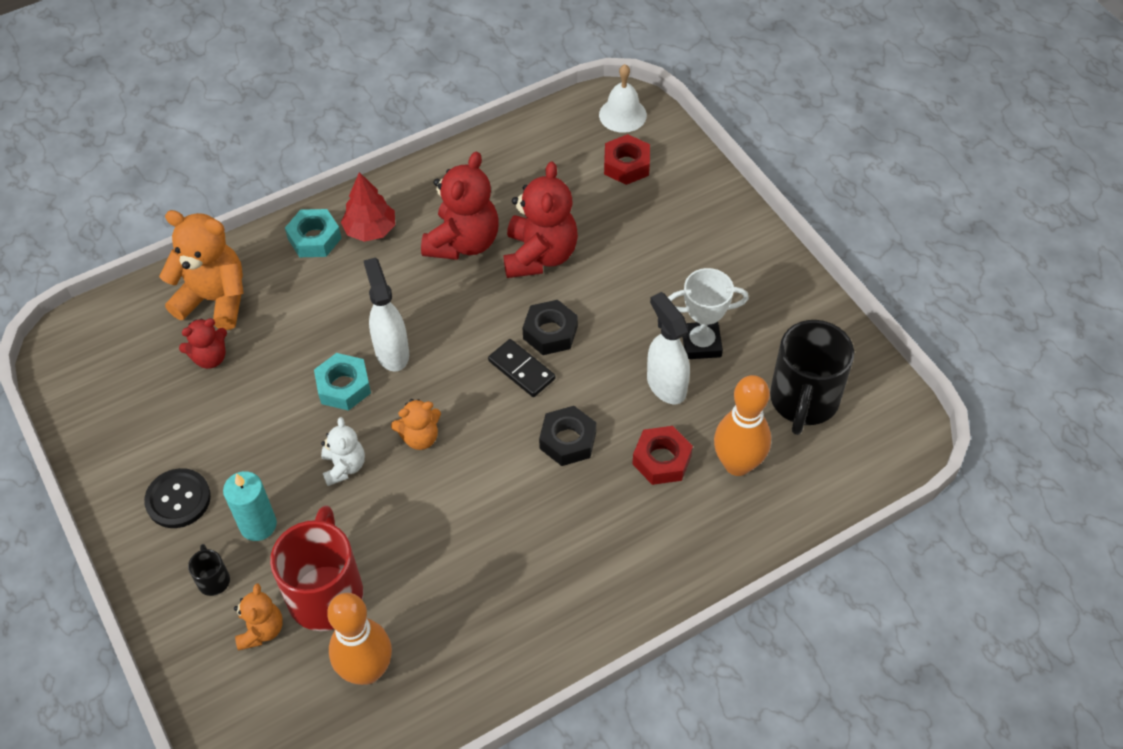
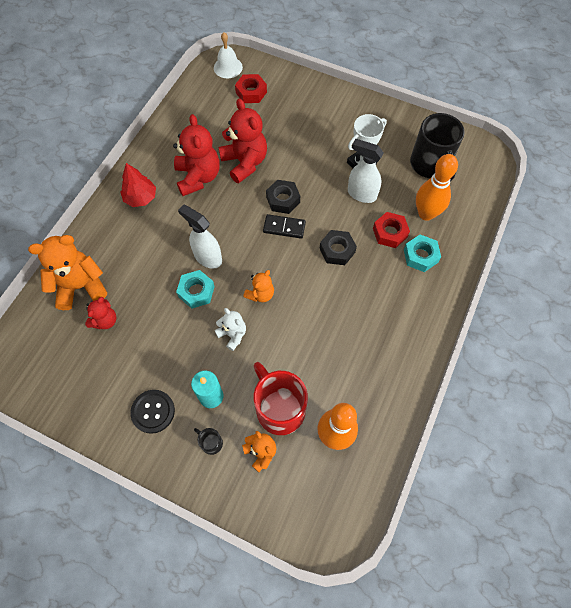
camera: 35 degrees left, 10 degrees up
turquoise nut [285,209,341,257] -> turquoise nut moved to [404,235,441,272]

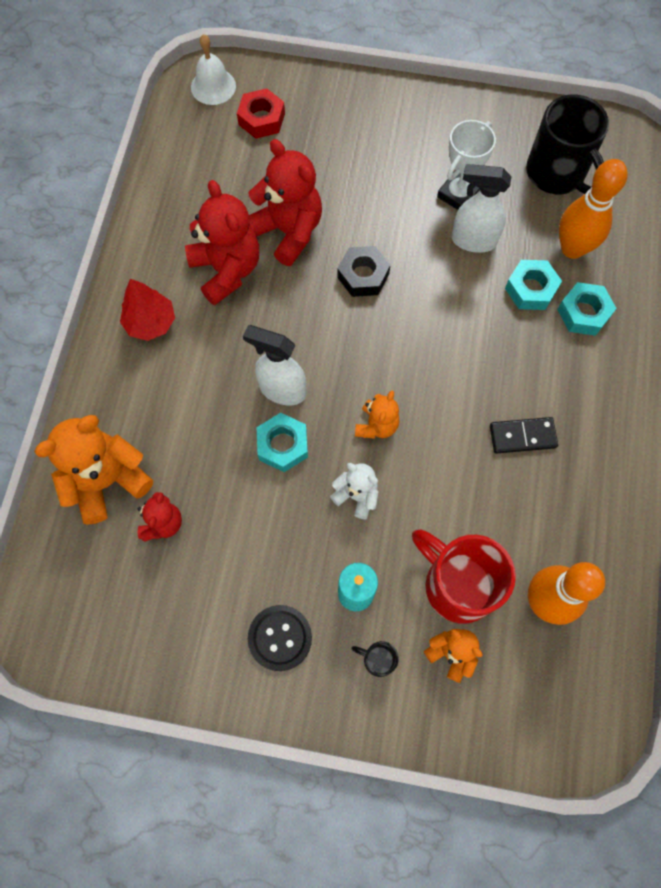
camera: 15 degrees left, 5 degrees up
black domino [263,214,306,239] -> black domino moved to [490,417,558,454]
black nut [319,230,357,265] -> none
red nut [373,212,410,248] -> turquoise nut [505,260,562,310]

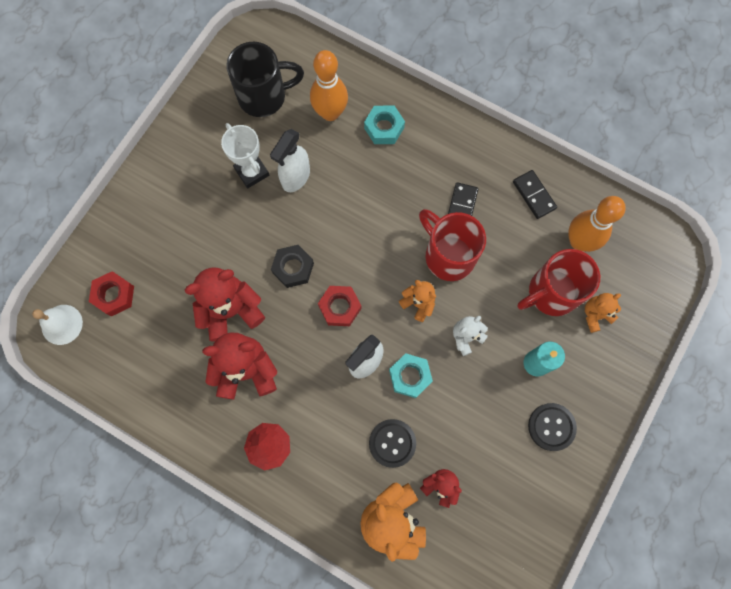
camera: 70 degrees left, 5 degrees up
black mug [352,641,399,677] -> none
turquoise nut [505,260,562,310] -> none
none -> red nut [318,286,361,326]
none -> black button [369,419,416,468]
none -> red mug [419,209,486,281]
none -> black domino [513,170,557,219]

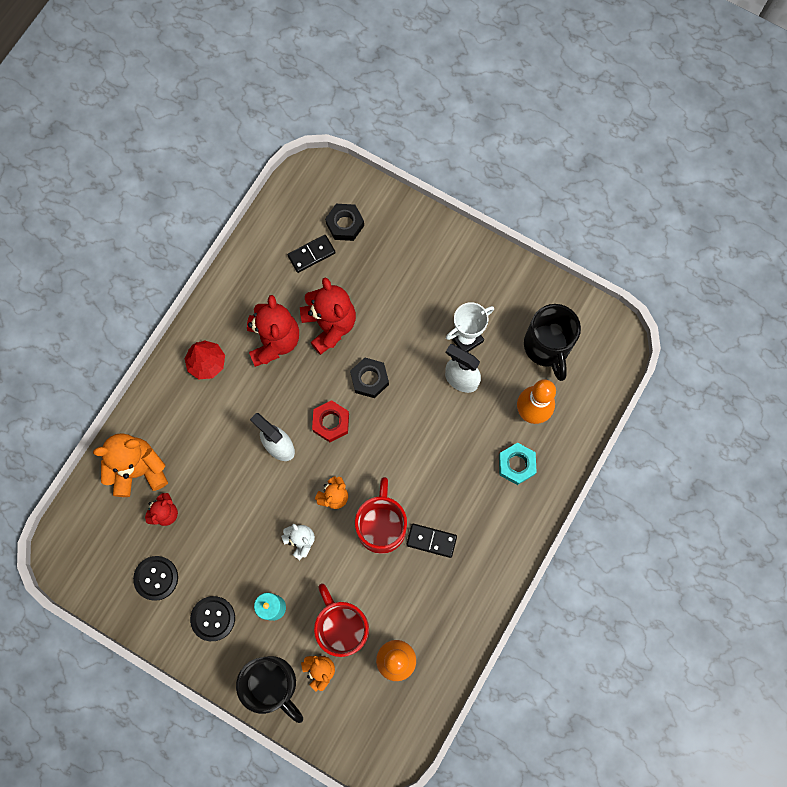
camera: 90 degrees right, 0 degrees up
white bell [32,305,83,345] -> none
red nut [89,271,134,316] -> black nut [325,204,364,241]
black button [369,419,416,468] -> black button moved to [133,556,178,601]
turquoise nut [389,353,433,398] -> none
red mug [419,209,486,281] -> red mug turned 45 degrees counterclockwise [355,477,407,554]
black domino [513,170,557,219] -> black domino moved to [287,235,336,273]
none -> black mug [236,656,303,723]

